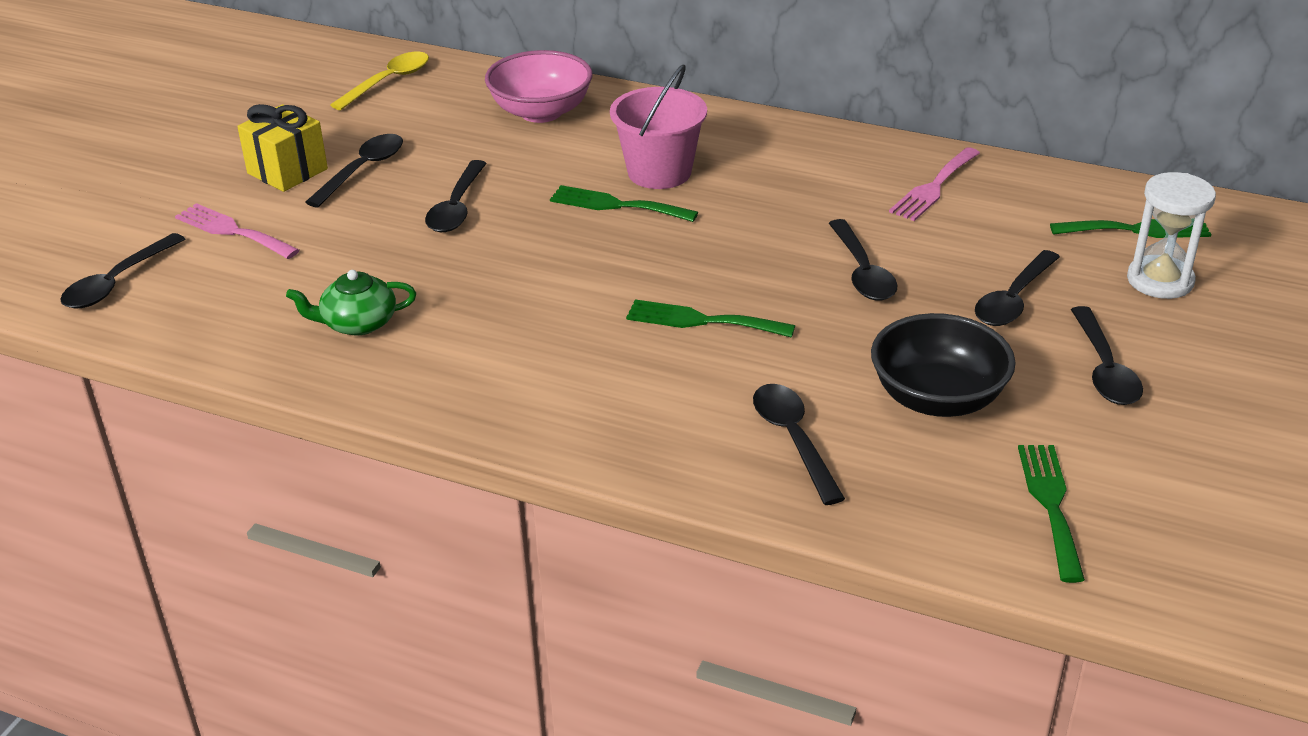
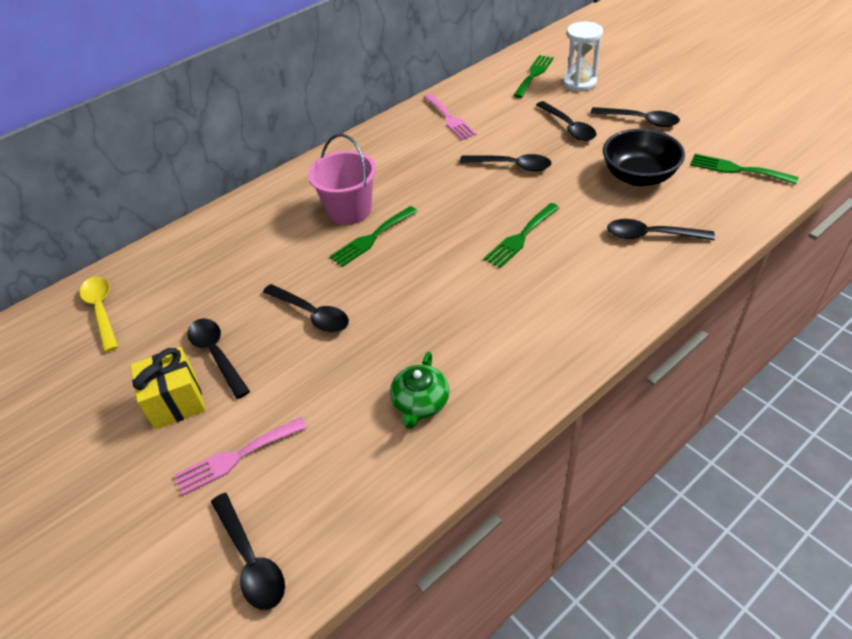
camera: 60 degrees left, 10 degrees up
pink bowl [485,50,593,123] -> none

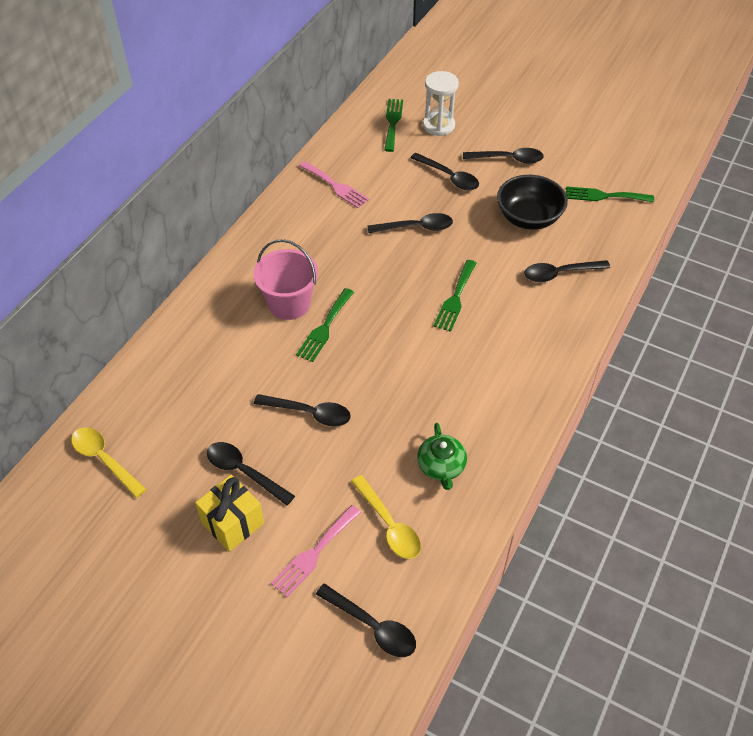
camera: 25 degrees left, 5 degrees up
none -> yellow spoon [351,475,421,559]

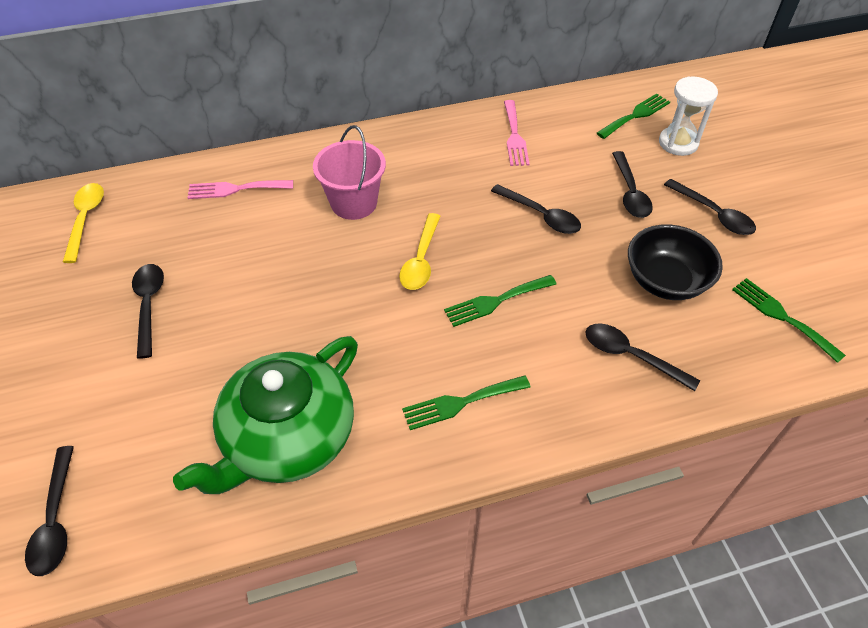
camera: 45 degrees right, 0 degrees up
yellow gift [195,475,264,552] -> none
black spoon [254,394,351,427] -> none
pink fork [271,505,361,597] -> pink fork moved to [187,180,293,199]
green fork [296,288,354,362] -> green fork moved to [402,375,531,430]
yellow spoon [351,475,421,559] -> yellow spoon moved to [399,213,440,290]
green teapot [417,423,467,490] -> green teapot [173,336,358,494], size x2.18

